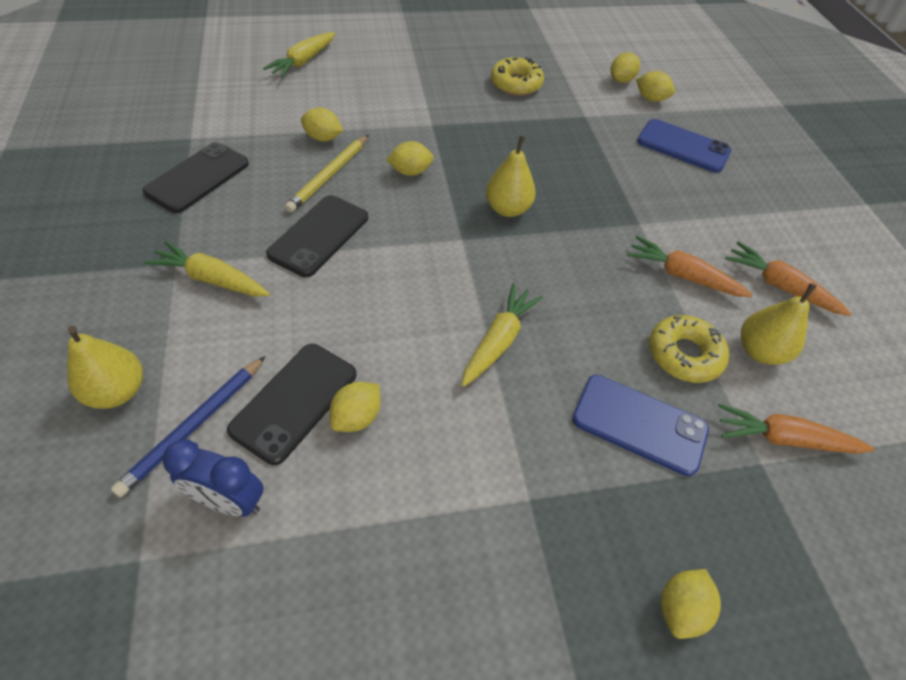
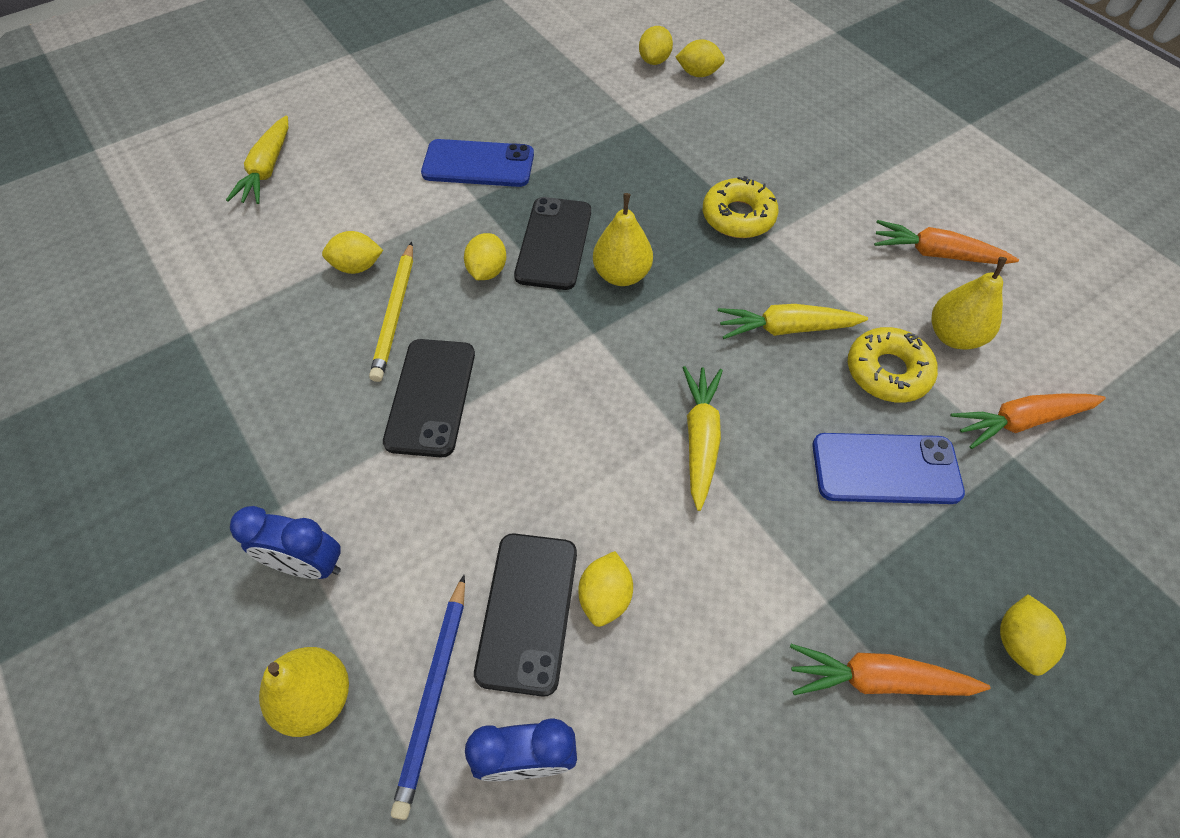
camera: 20 degrees left, 5 degrees up
black phone [143,142,249,213] -> black phone moved to [514,197,591,290]
yellow carrot [144,241,270,296] -> yellow carrot moved to [718,304,868,339]
yellow lemon [386,141,434,176] -> yellow lemon turned 45 degrees counterclockwise [464,233,506,280]
yellow donut [491,57,544,96] -> yellow donut moved to [703,176,779,238]
orange carrot [627,236,753,297] -> orange carrot moved to [790,644,990,696]
blue phone [637,119,731,173] -> blue phone moved to [421,139,534,187]
none -> blue clock [230,506,341,579]

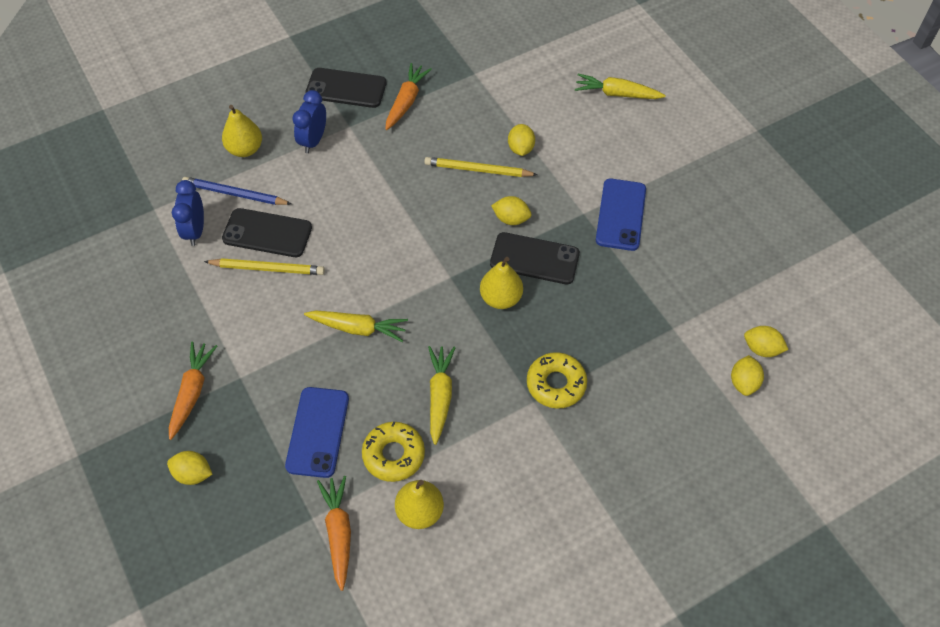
camera: 95 degrees right, 0 degrees up
black phone [383,339,475,457] -> black phone moved to [305,68,386,108]
yellow lemon [578,551,633,627] -> yellow pencil [204,258,325,275]
orange carrot [874,220,1019,264] -> orange carrot moved to [386,63,432,130]

